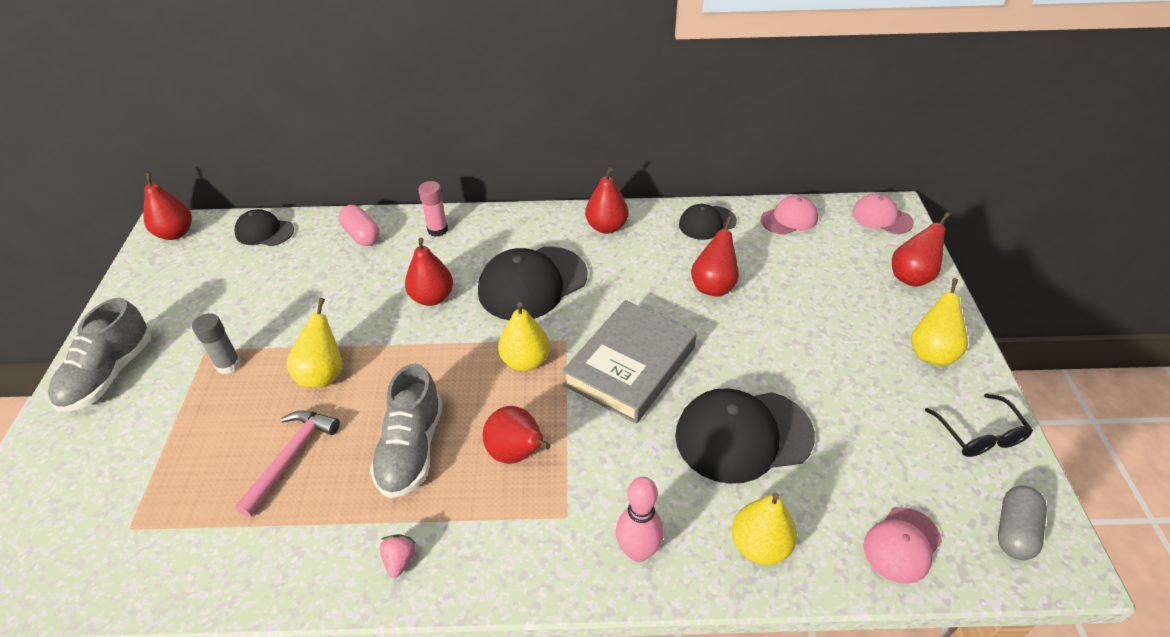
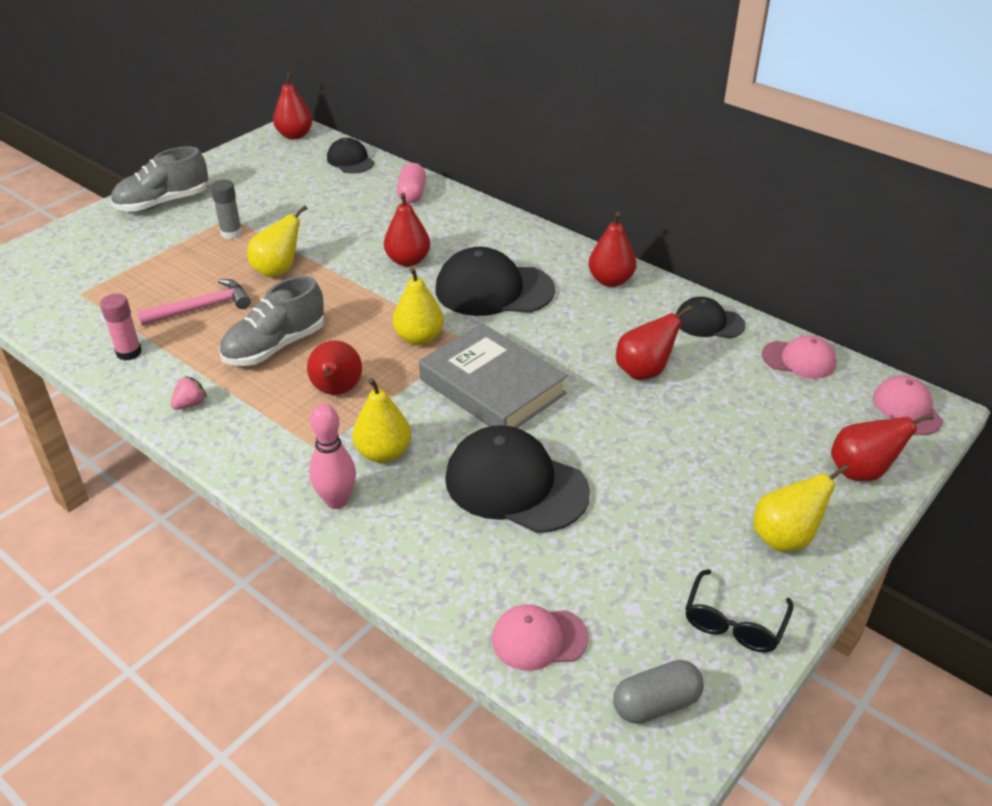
camera: 40 degrees right, 5 degrees down
pink glue stick [418,181,448,237] -> pink glue stick moved to [100,294,142,361]
grey book [562,300,697,424] -> grey book turned 60 degrees clockwise [419,323,568,428]
yellow pear [732,493,797,565] -> yellow pear moved to [352,378,411,463]

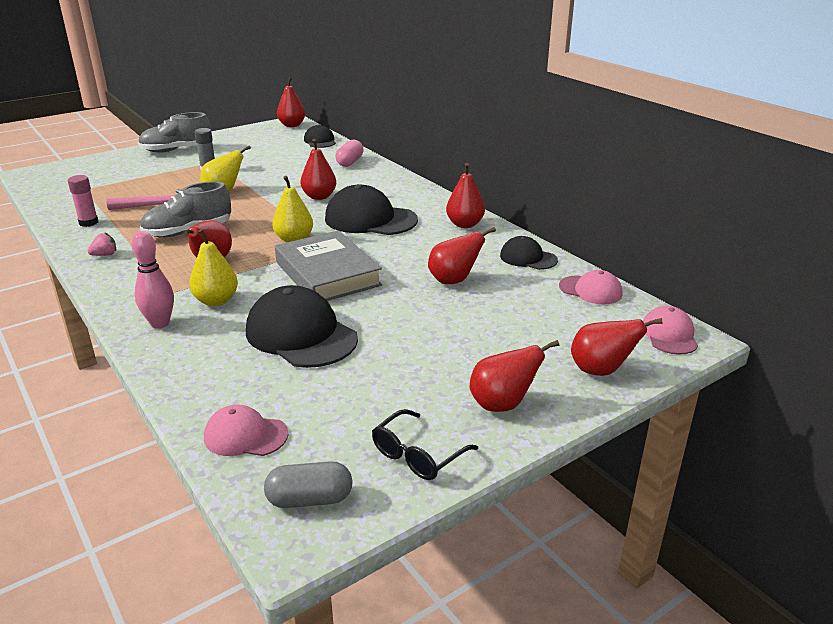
camera: 15 degrees right, 10 degrees down
yellow pear [754,464,849,552] -> red pear [470,340,559,412]

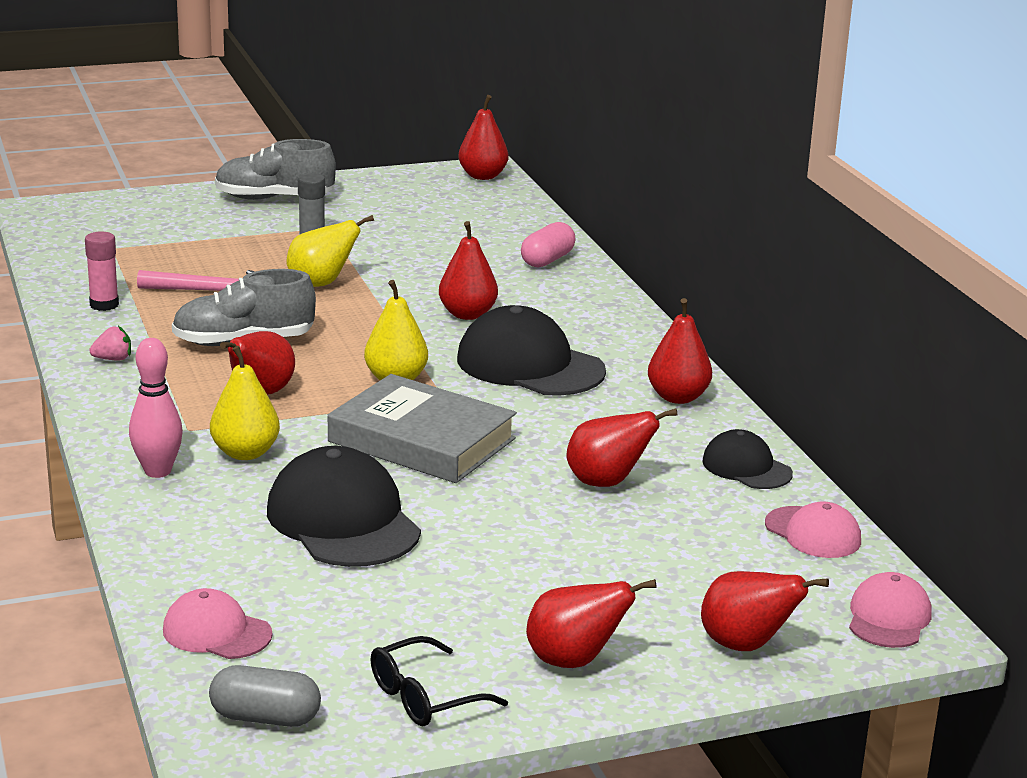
camera: 15 degrees right, 5 degrees down
grey book [275,230,382,301] -> grey book turned 45 degrees counterclockwise [328,374,517,483]
black cap [304,124,336,148] -> none

